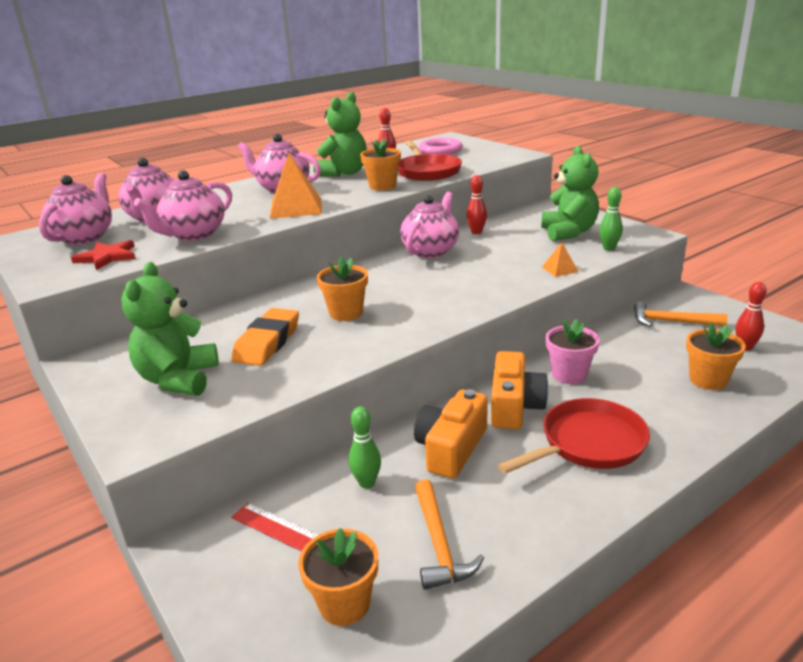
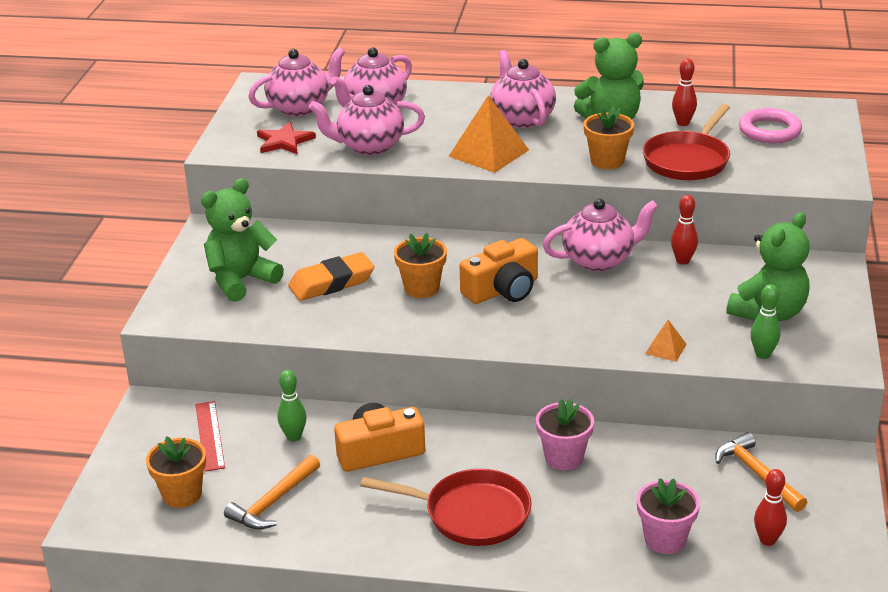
camera: 45 degrees right, 5 degrees up
orange camera [491,351,549,429] -> orange camera moved to [460,238,538,304]
orange flower pot [686,322,746,390] -> pink flower pot [637,478,700,554]

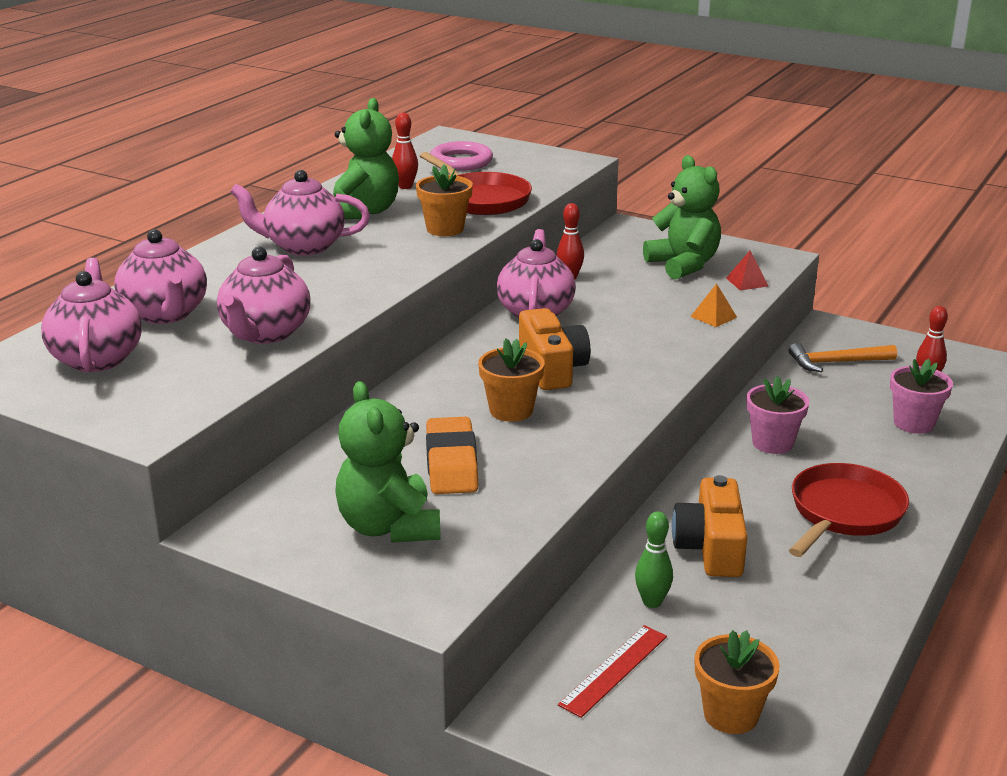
camera: 70 degrees left, 5 degrees down
red ruler [195,401,225,472] -> red ruler turned 60 degrees counterclockwise [558,625,667,718]
orange hammer [224,455,320,530] -> none
red star [257,122,316,154] -> none
orange pyramid [449,95,529,173] -> none
green bowling pin [751,284,780,359] -> red pyramid [726,250,768,290]

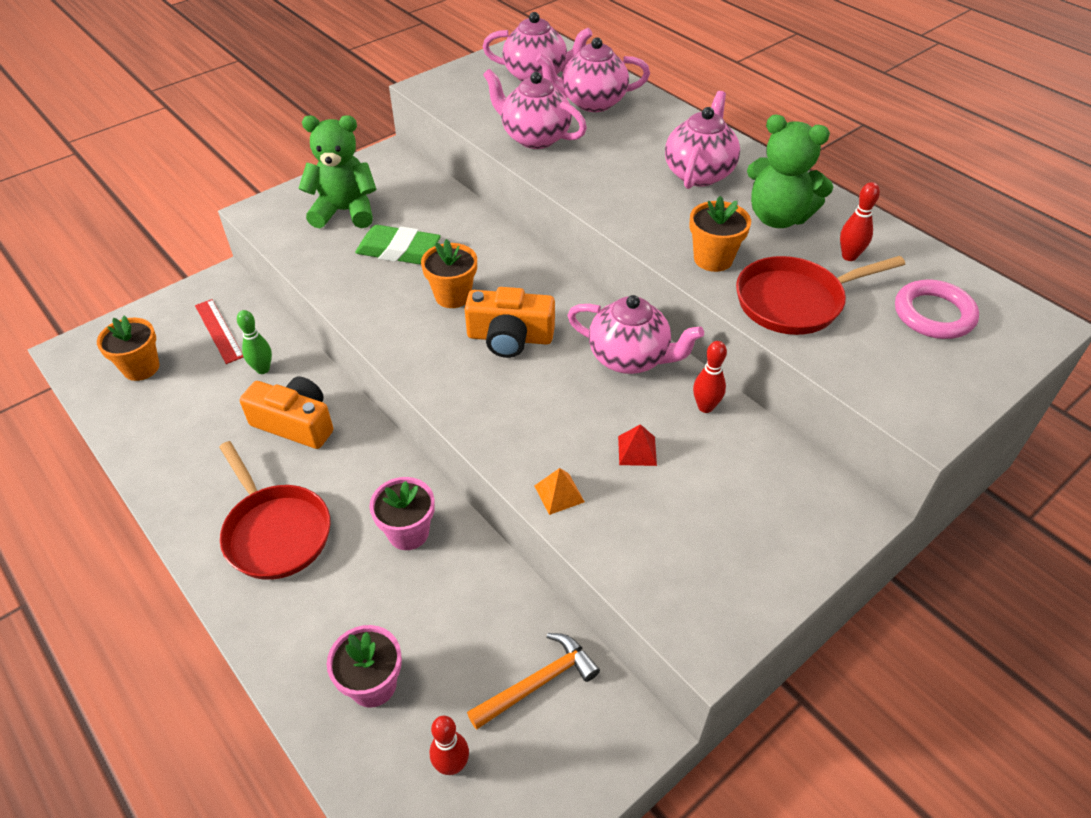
camera: 110 degrees right, 20 degrees up
orange eraser [426,417,478,494] -> green eraser [355,225,441,264]
green teddy bear [643,155,721,280] -> none
red pyramid [726,250,768,290] -> red pyramid moved to [618,424,657,466]
orange hammer [789,343,897,372] -> orange hammer turned 45 degrees clockwise [467,633,600,730]

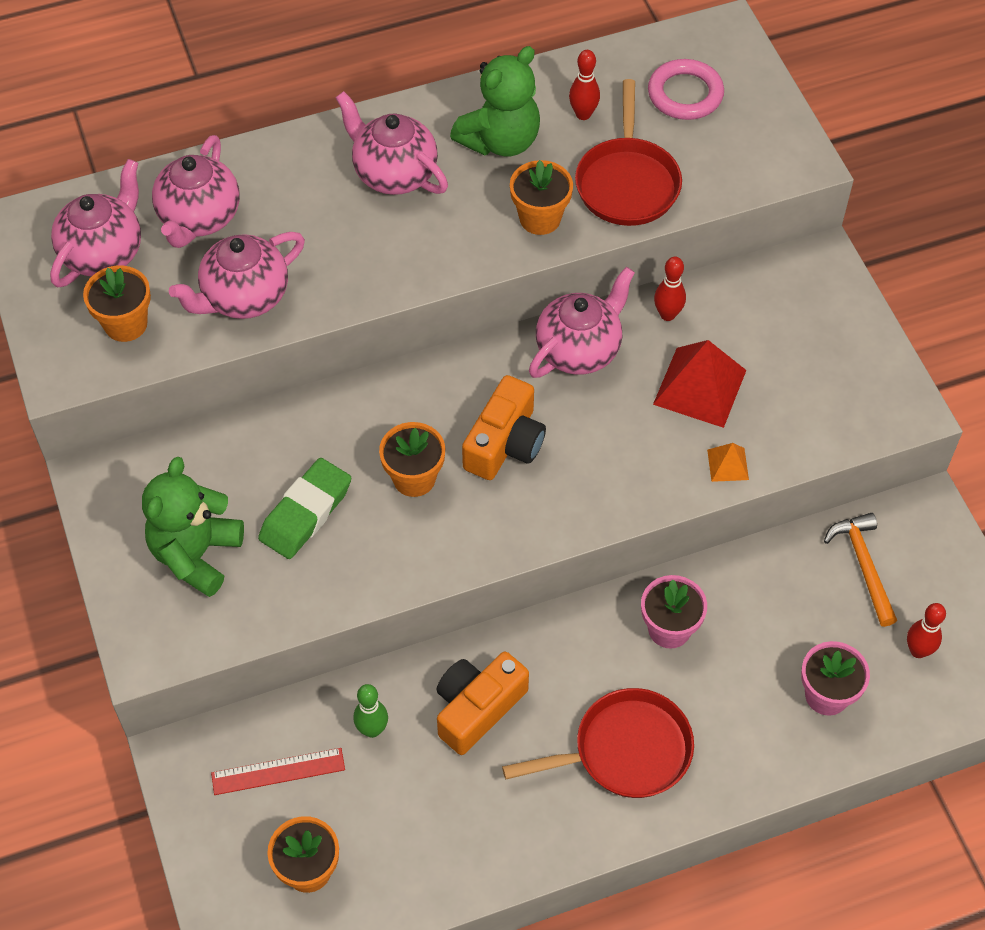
camera: 70 degrees left, 10 degrees up
red pyramid [618,424,657,466] -> red pyramid [653,340,746,428], size x2.02
none -> orange flower pot [83,266,151,342]

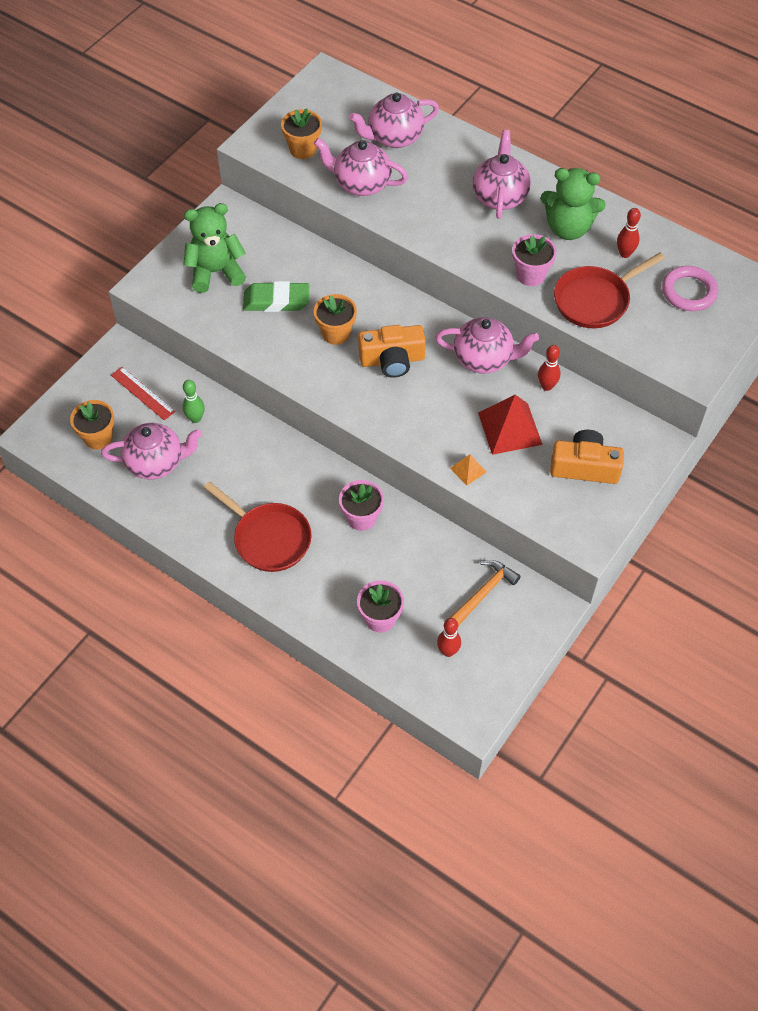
camera: 55 degrees right, 0 degrees up
pink teapot [50,159,141,288] -> pink teapot moved to [101,423,202,479]
orange camera [436,652,529,755] -> orange camera moved to [550,430,624,484]
orange flower pot [510,160,573,235] -> pink flower pot [512,234,557,286]

